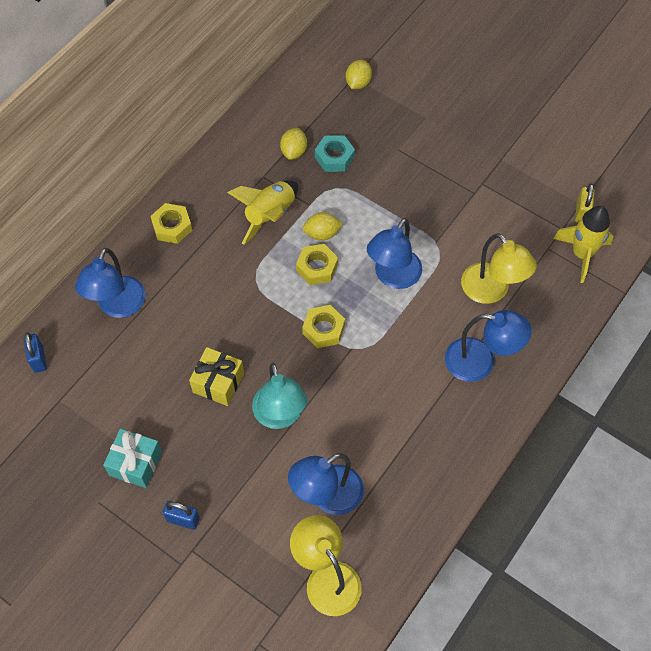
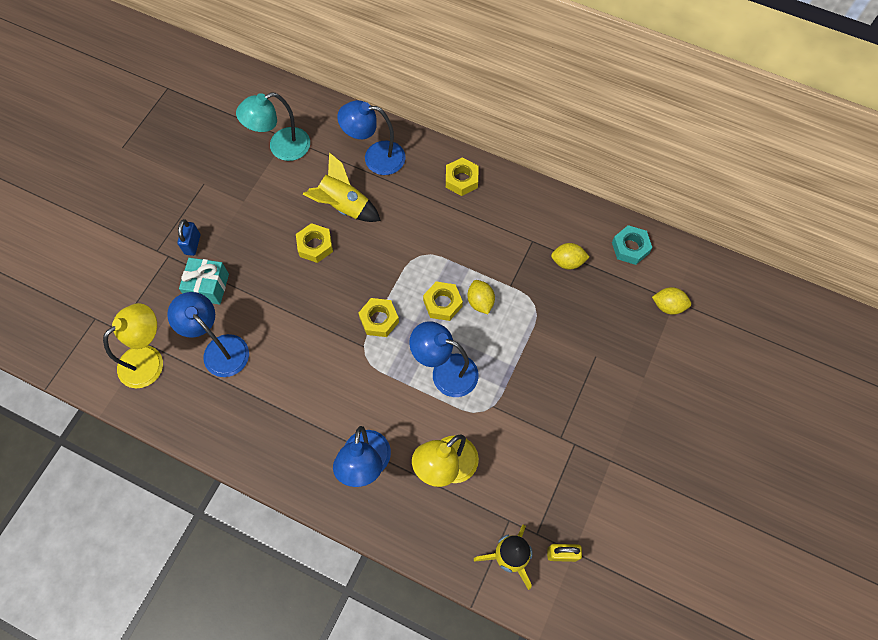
camera: 80 degrees right, 5 degrees up
blue padlock [23,332,47,373] -> none
turquoise gift [103,429,162,488] -> turquoise gift moved to [179,258,229,305]
yellow gift [189,347,244,406] -> yellow nut [296,223,333,263]
yellow rocket [227,180,298,245] -> yellow rocket moved to [303,152,381,222]
turquoise lamp [252,363,307,429] -> turquoise lamp moved to [236,92,310,161]
turquoise nut [315,135,355,172] -> turquoise nut moved to [612,225,652,265]

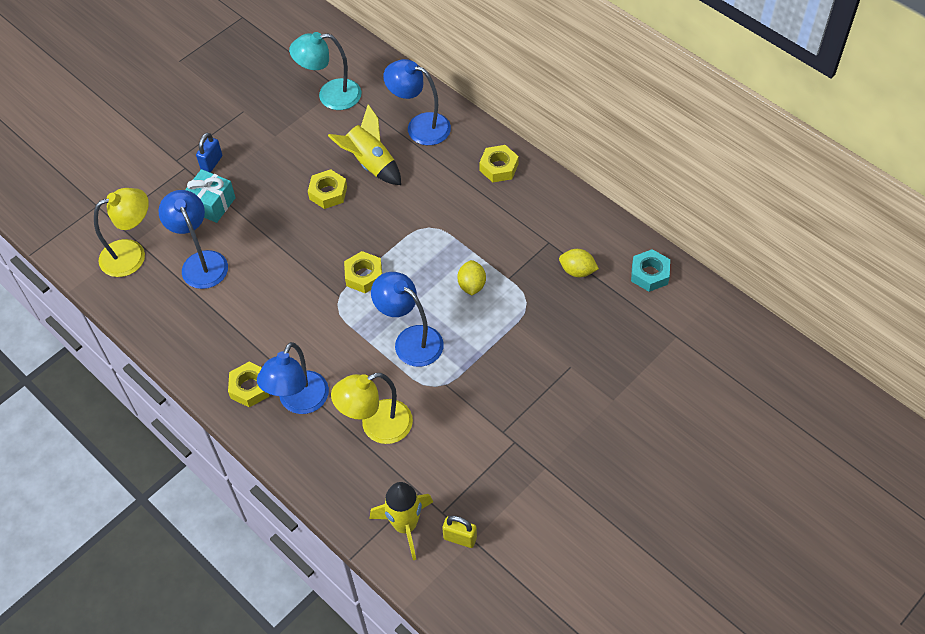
camera: 20 degrees right, 10 degrees down
yellow nut [423,282,463,321] -> yellow nut moved to [228,362,269,407]
yellow lemon [652,287,691,315] -> none

